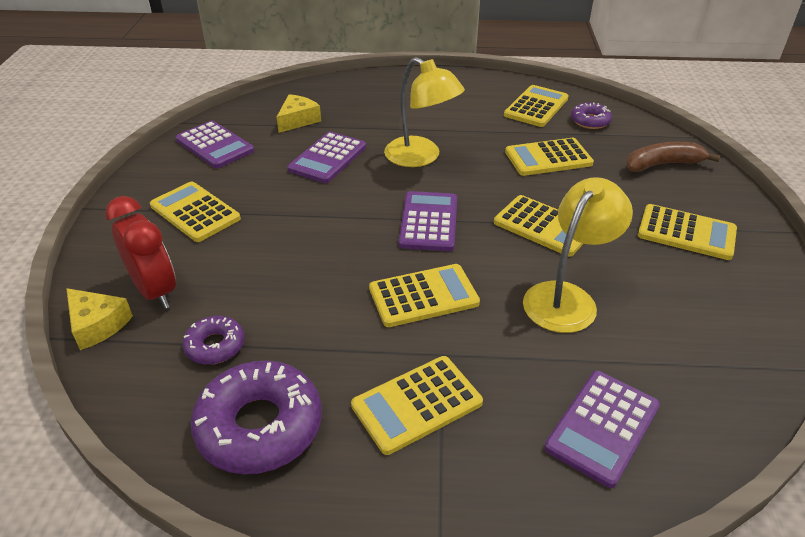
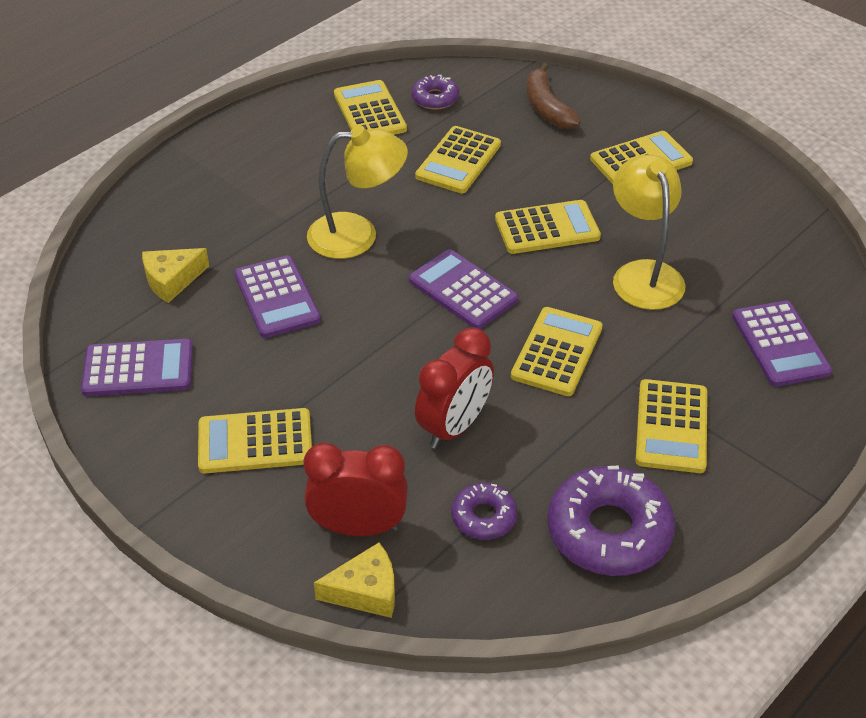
camera: 50 degrees left, 5 degrees up
yellow cheese [277,94,321,133] -> yellow cheese turned 105 degrees counterclockwise [142,248,209,303]
brown banana [626,142,720,172] -> brown banana turned 45 degrees counterclockwise [527,63,581,129]
none -> red clock [415,327,494,449]

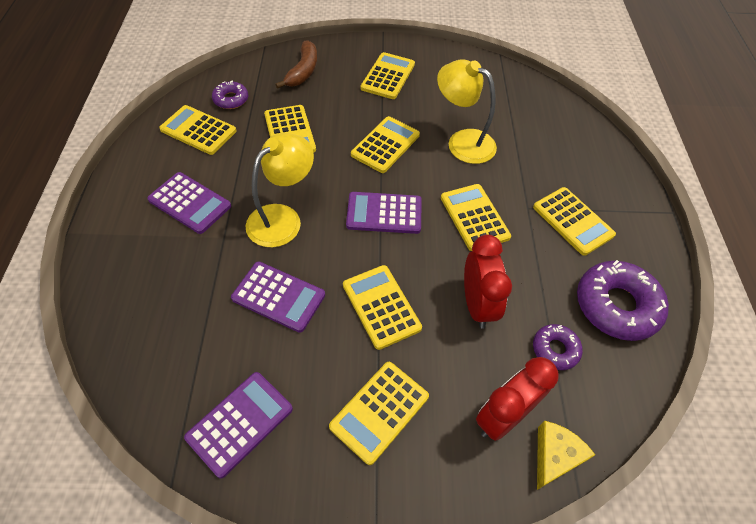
camera: 45 degrees left, 10 degrees up
yellow cheese [142,248,209,303] -> none
brown banana [527,63,581,129] -> brown banana turned 105 degrees counterclockwise [275,40,317,88]
purple calculator [732,301,832,387] -> purple calculator moved to [147,172,231,234]
none -> yellow calculator [343,265,422,350]

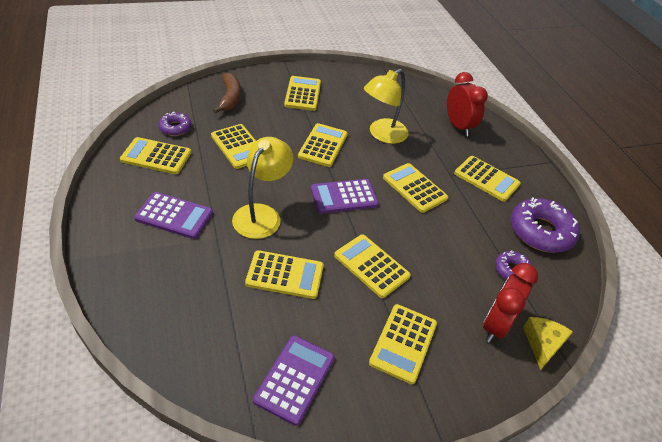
camera: 20 degrees left, 10 degrees down
purple calculator [231,261,325,333] -> yellow calculator [245,250,324,299]
yellow lamp [437,59,497,164] -> yellow lamp turned 60 degrees counterclockwise [364,69,408,144]
red clock [464,234,512,329] -> red clock moved to [447,72,488,136]

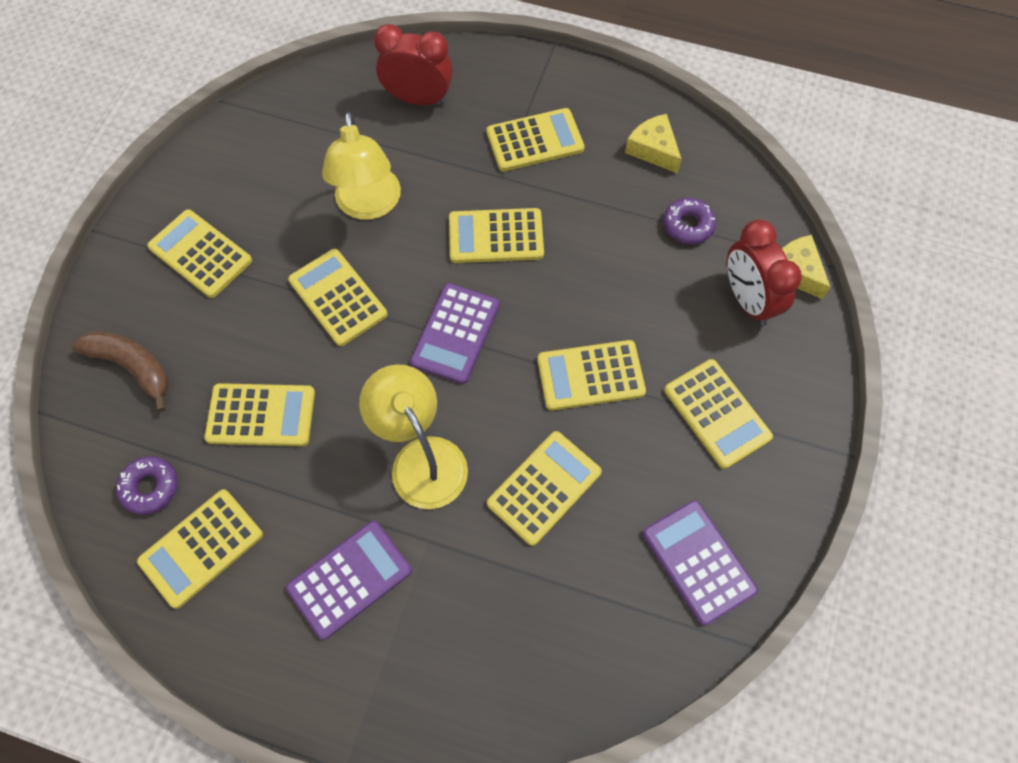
camera: 50 degrees left, 20 degrees up
purple donut [511,197,580,253] -> yellow cheese [625,114,682,173]

